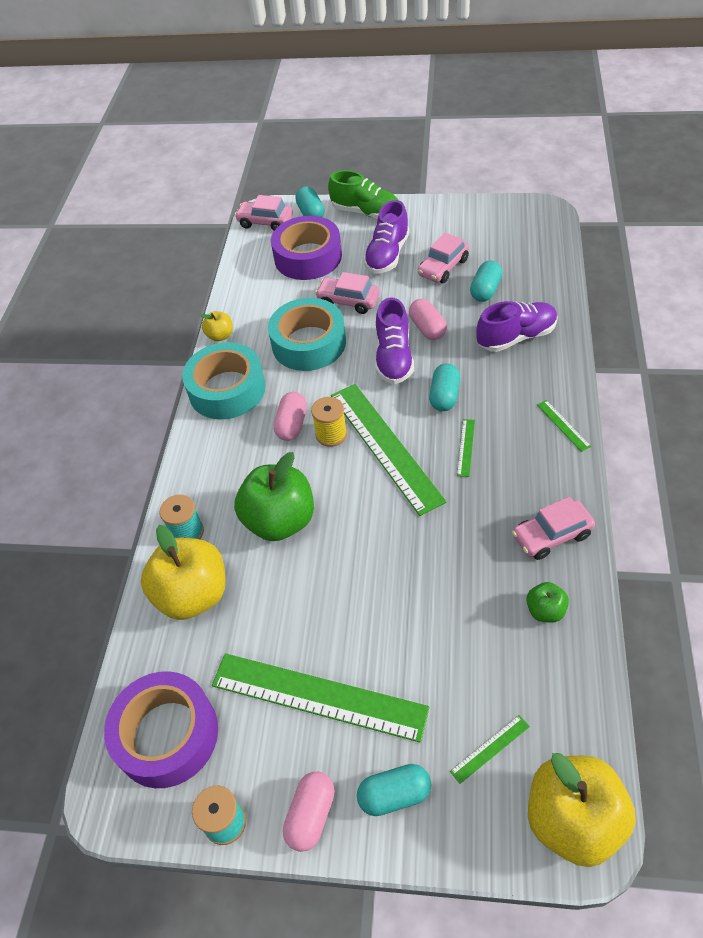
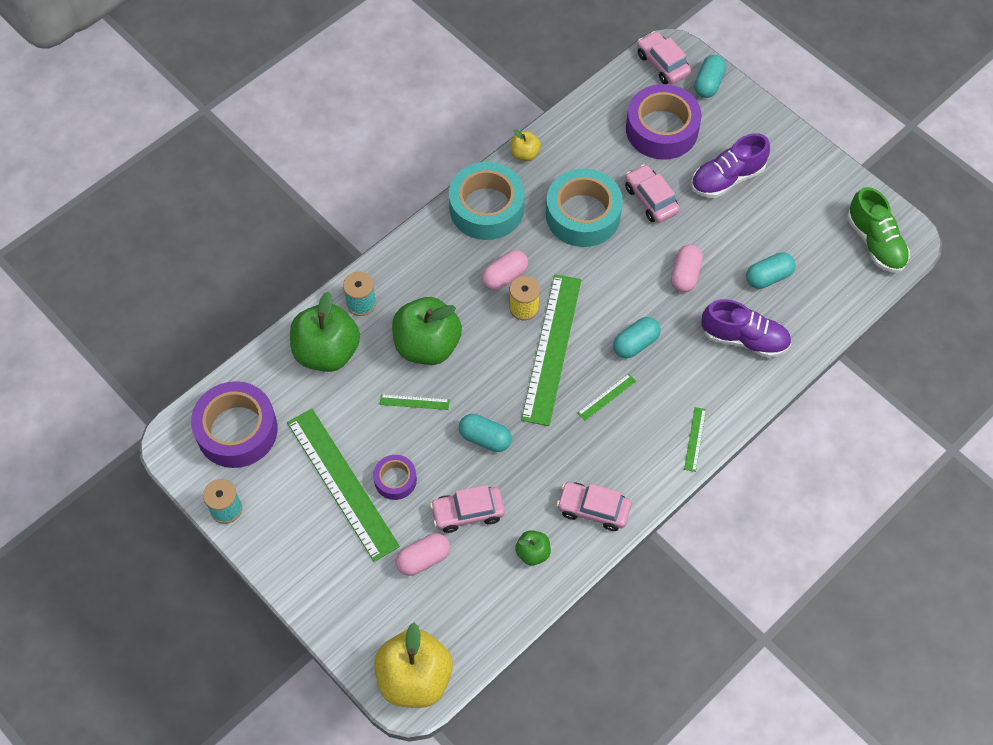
camera: 35 degrees right, 10 degrees up
yellow apple [141,525,226,620] -> green apple [290,292,360,372]
pink capsule [283,772,335,852] -> pink capsule moved to [396,533,450,576]
green shoe [328,170,399,219] -> green shoe moved to [847,187,910,273]
turquoise capsule [357,764,431,816] -> turquoise capsule moved to [459,414,512,452]
purple shoe [375,297,414,384] -> none
pink car [418,233,469,283] -> pink car moved to [430,485,505,533]
green ruler [450,715,530,784] -> green ruler moved to [380,394,449,410]
none -> purple tape [373,455,417,500]

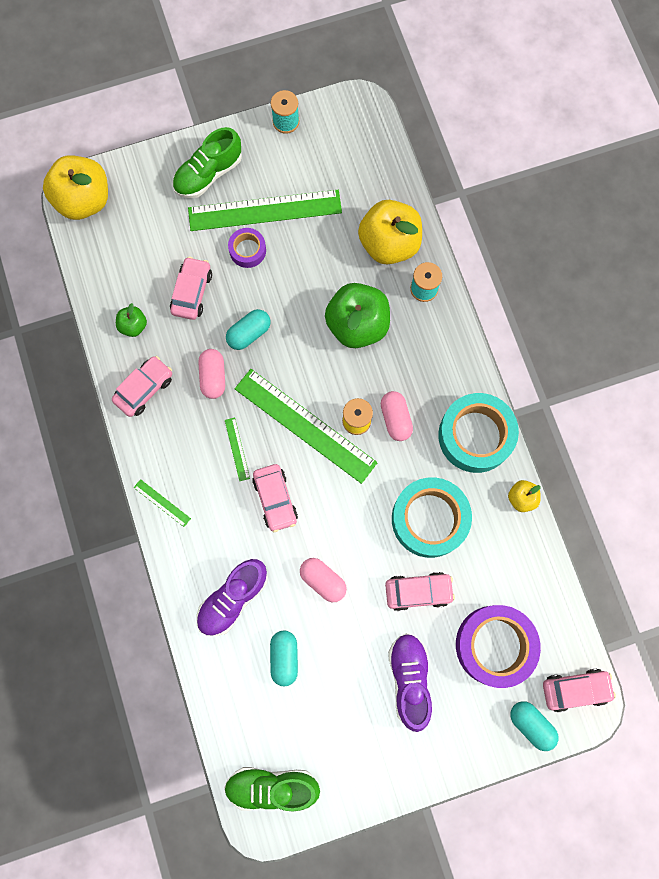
camera: 115 degrees right, 15 degrees up
purple tape [191,381,278,468] -> none
green apple [290,292,360,372] -> yellow apple [358,200,422,264]
green ruler [380,394,449,410] -> none
pink capsule [396,533,450,576] -> pink capsule moved to [198,349,225,399]
turquoise capsule [613,317,661,358] -> pink car [252,464,298,532]
none -> green shoe [172,127,242,198]

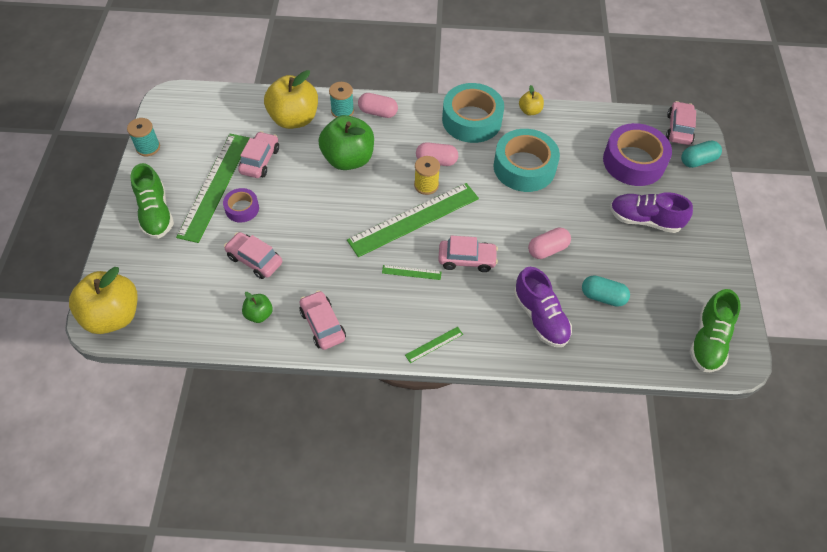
camera: 70 degrees left, 20 degrees down
pink capsule [198,349,225,399] -> pink capsule moved to [358,93,398,118]
turquoise capsule [226,309,271,350] -> none
pink car [385,572,455,611] -> pink car moved to [238,131,279,178]

